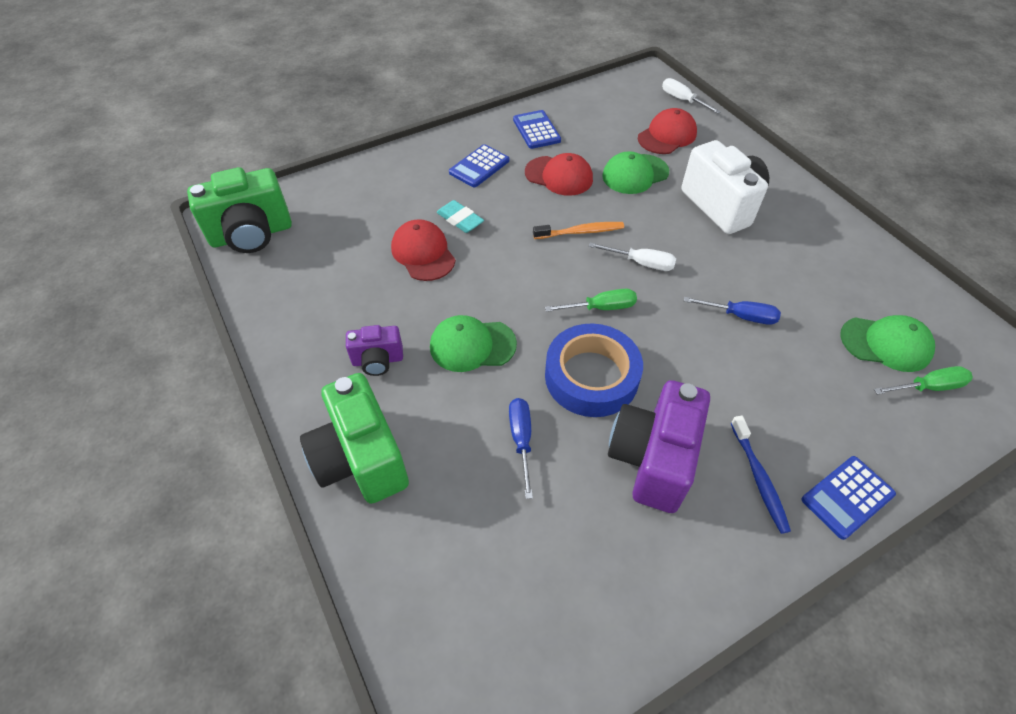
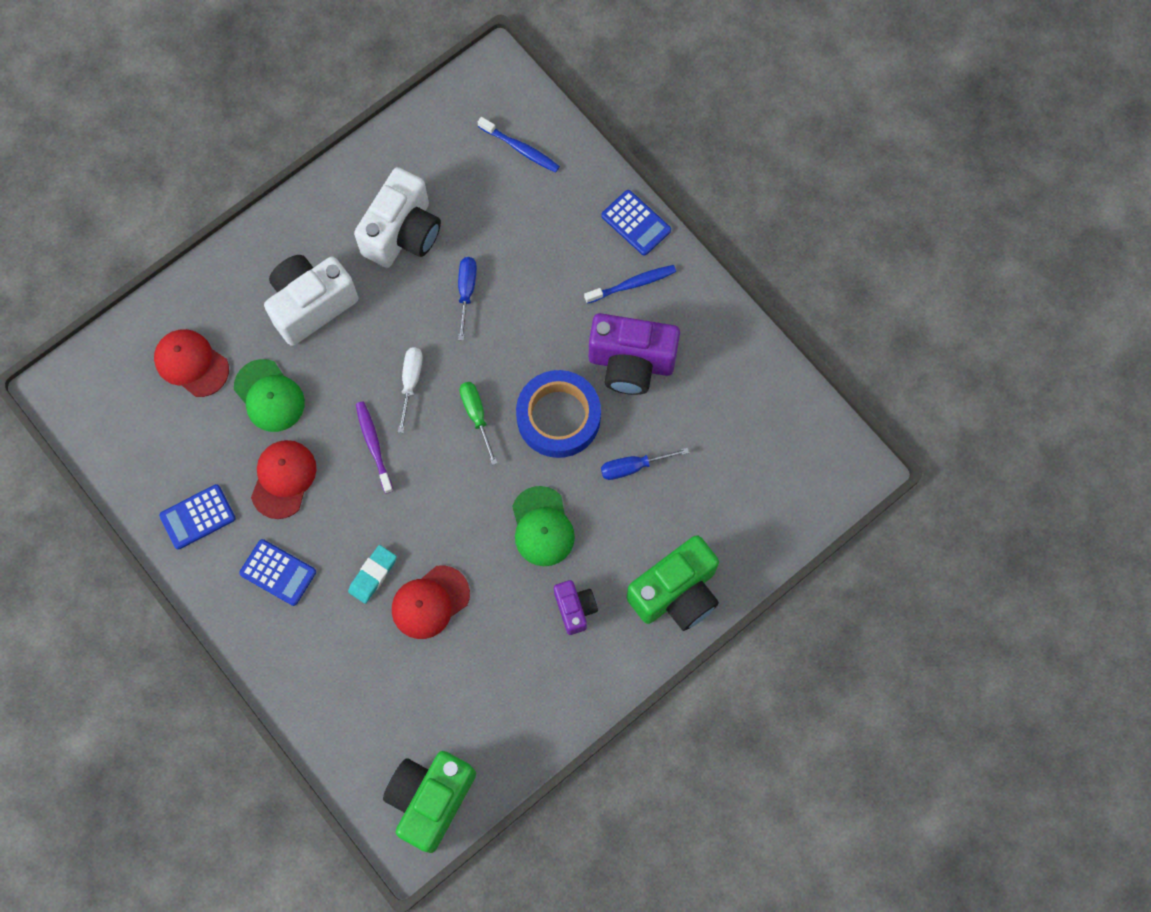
camera: 100 degrees left, 20 degrees up
green camera [187,167,292,253] -> green camera turned 120 degrees counterclockwise [383,751,476,853]
orange toothbrush [533,222,624,239] -> purple toothbrush [356,401,393,494]
white screwdriver [662,78,721,114] -> none
green cap [840,315,935,372] -> none
green screwdriver [874,366,973,395] -> blue toothbrush [478,117,560,173]
none -> white camera [354,167,441,268]

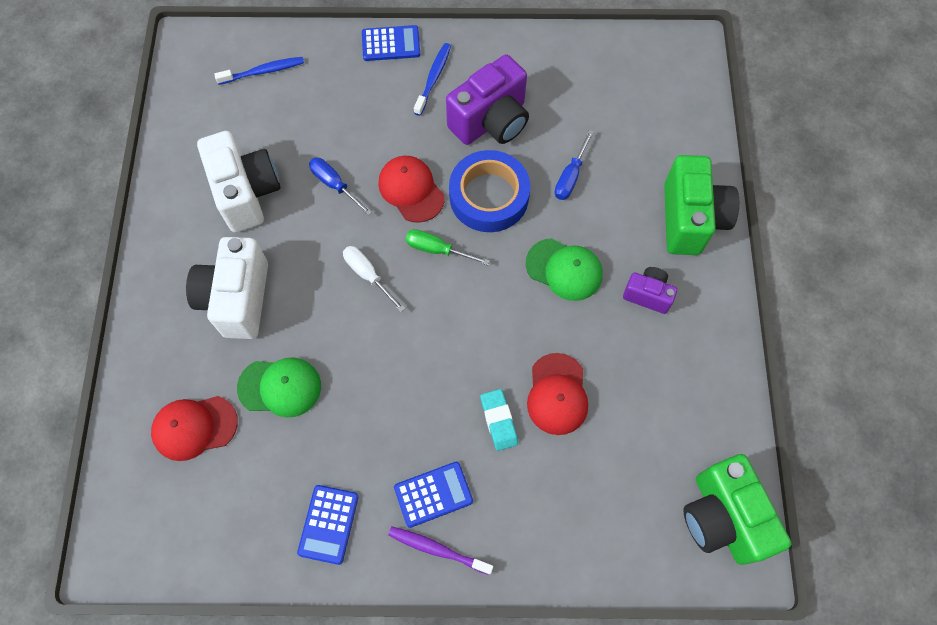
camera: 50 degrees left, 5 degrees down
red cap [251,440,316,519] -> red cap moved to [378,156,445,223]
purple toothbrush [356,401,393,494] -> purple toothbrush moved to [388,527,493,575]

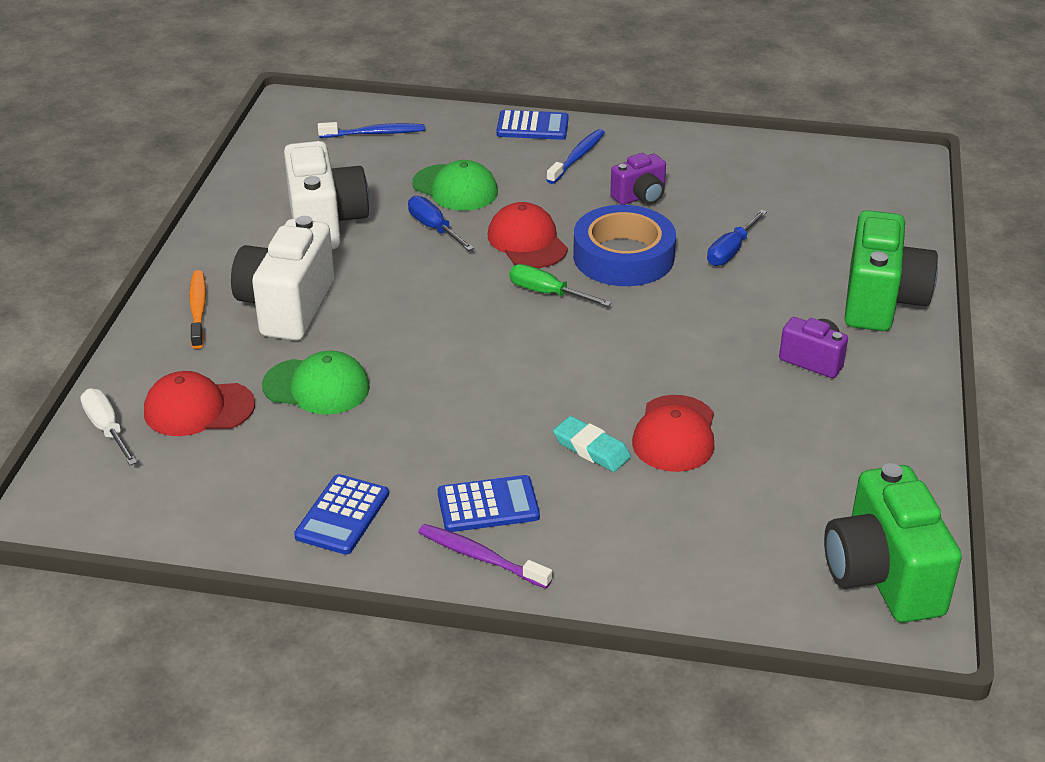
camera: 10 degrees right, 30 degrees down
white screwdriver [343,246,405,312] -> white screwdriver moved to [80,388,137,465]
purple camera [446,54,529,145] -> purple camera [610,153,666,205], size x0.54
turquoise eraser [480,389,518,451] -> turquoise eraser turned 45 degrees counterclockwise [553,416,631,472]
green cap [526,238,602,301] -> green cap moved to [412,160,498,211]
none -> orange toothbrush [189,270,206,349]

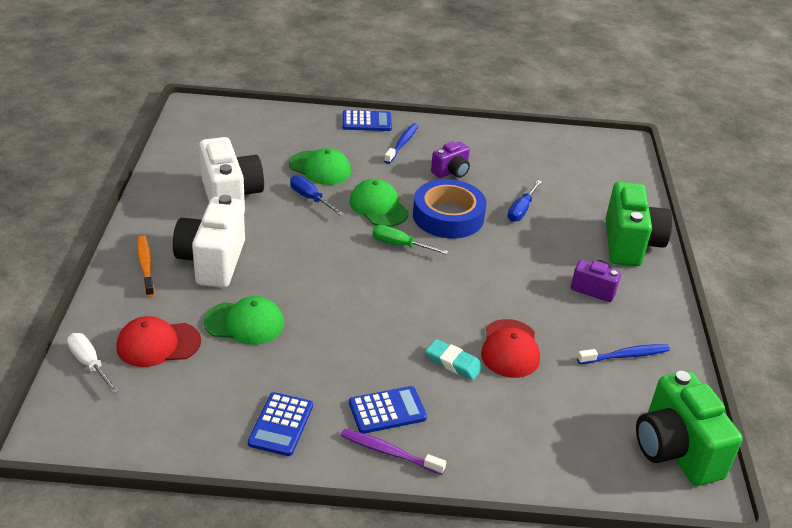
camera: 10 degrees left, 0 degrees up
blue toothbrush [318,122,425,138] -> blue toothbrush moved to [577,344,670,364]
red cap [488,202,568,268] -> green cap [349,179,409,227]

